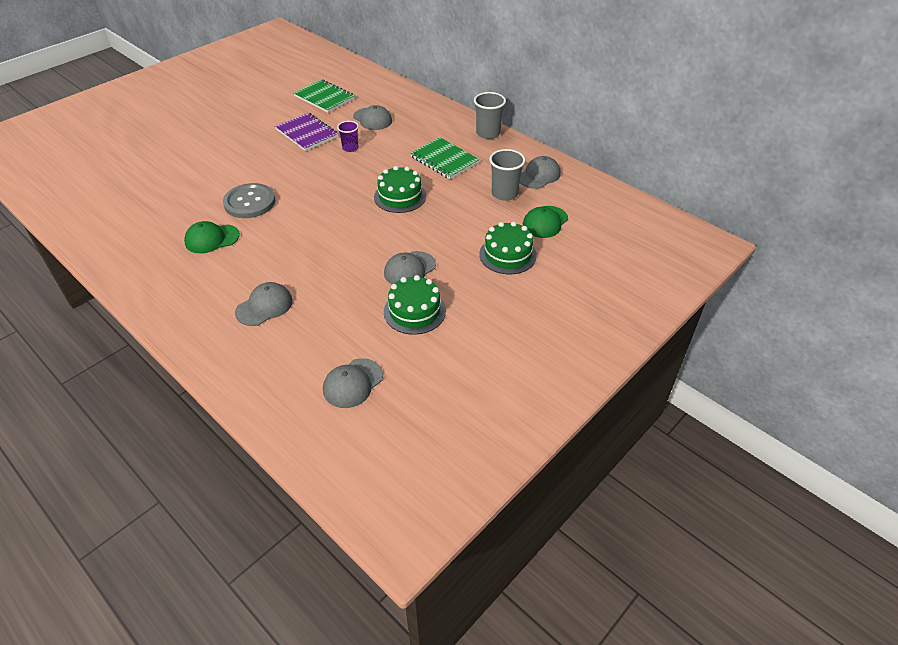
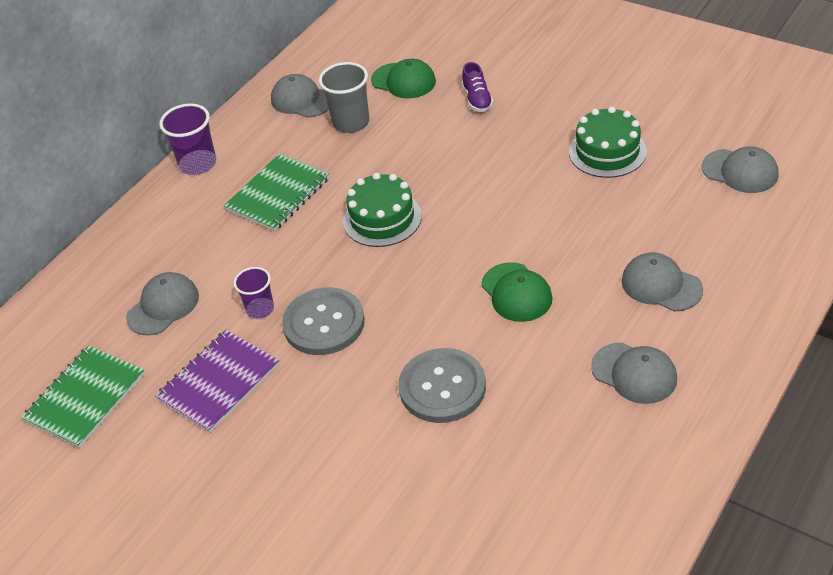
camera: 95 degrees left, 0 degrees up
green cap [184,221,240,253] -> green cap moved to [481,262,553,322]
grey cap [384,251,436,284] -> grey cap moved to [591,342,677,404]
grey cup [474,92,506,139] -> purple cup [159,104,216,175]
green cake [479,221,537,274] -> purple shoe [462,62,494,112]
none -> grey button [282,287,365,355]

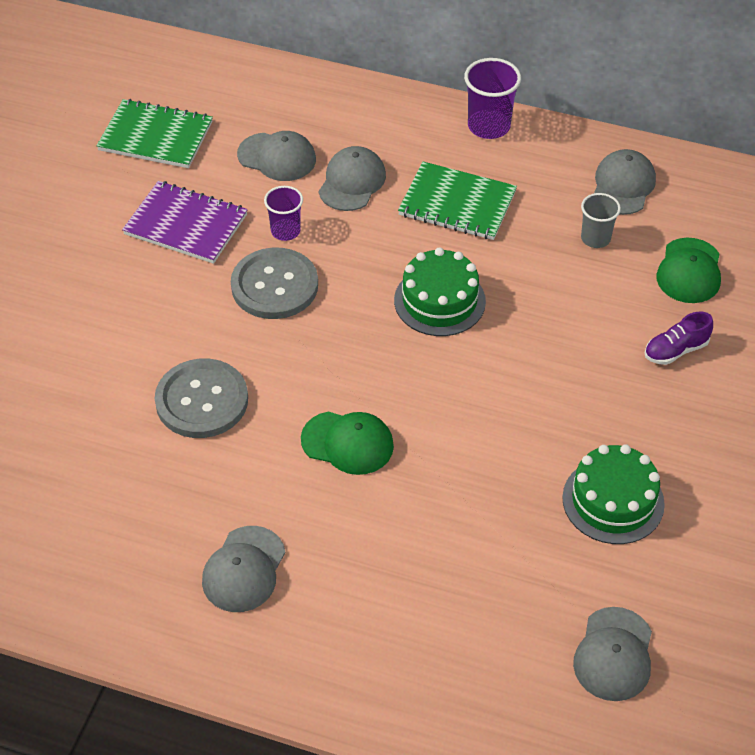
camera: 70 degrees right, 5 degrees up
grey cup [319,62,369,133] -> grey cup [581,193,621,248], size x0.65
green cap [481,262,553,322] -> green cap turned 120 degrees counterclockwise [301,412,394,475]
grey cap [622,252,703,311] -> grey cap moved to [319,146,386,211]

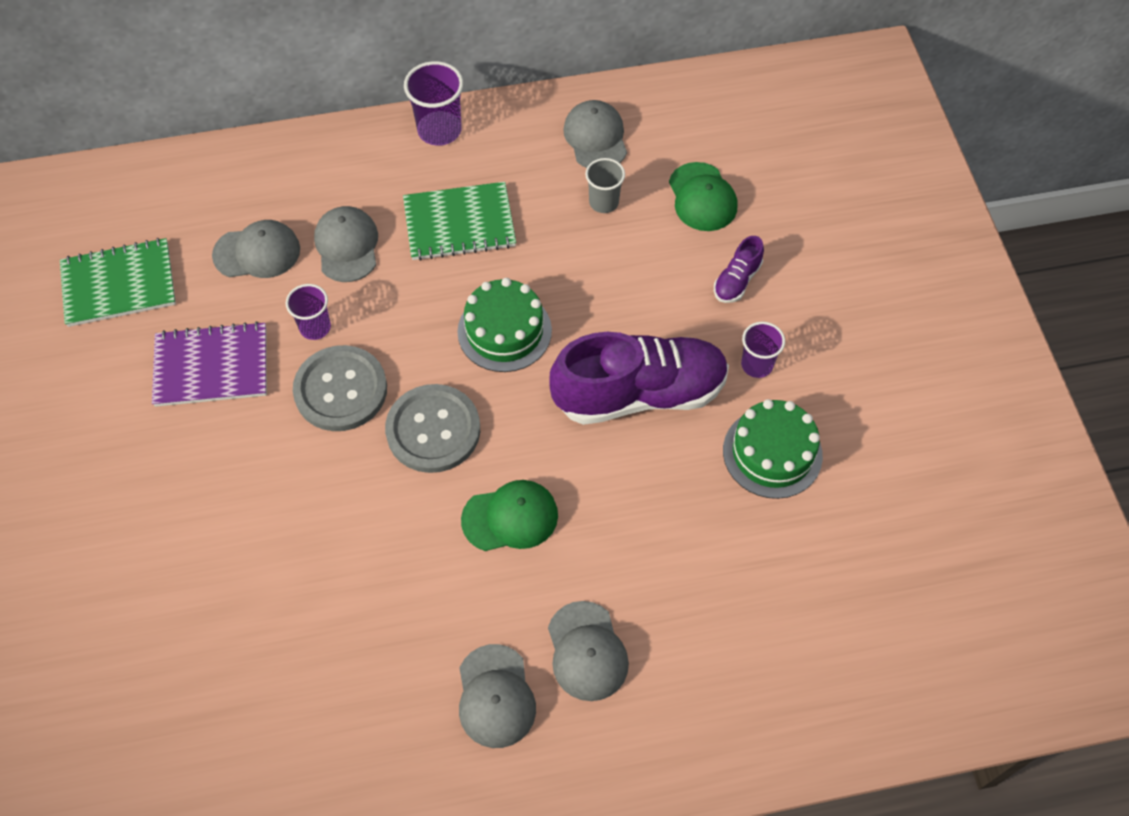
camera: 30 degrees left, 10 degrees up
grey button [155,359,248,438] -> grey button moved to [385,384,480,473]
grey cap [573,607,652,701] -> grey cap moved to [548,601,629,701]
none -> purple shoe [549,332,729,425]
none -> purple cup [741,322,785,378]

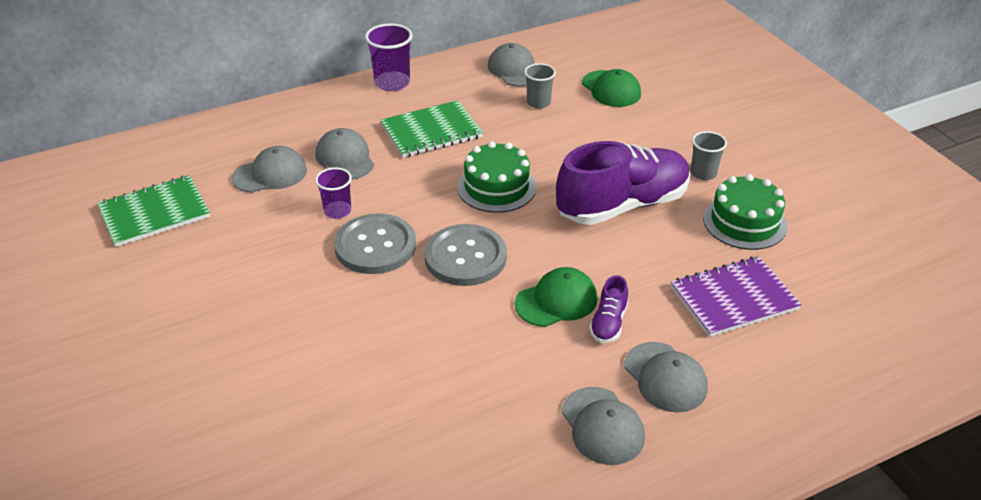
camera: 15 degrees left, 20 degrees down
purple notebook [152,321,267,407] -> purple notebook moved to [671,256,802,337]
purple shoe [714,236,764,303] -> purple shoe moved to [589,275,628,343]
purple cup [741,322,785,378] -> grey cup [691,131,727,180]

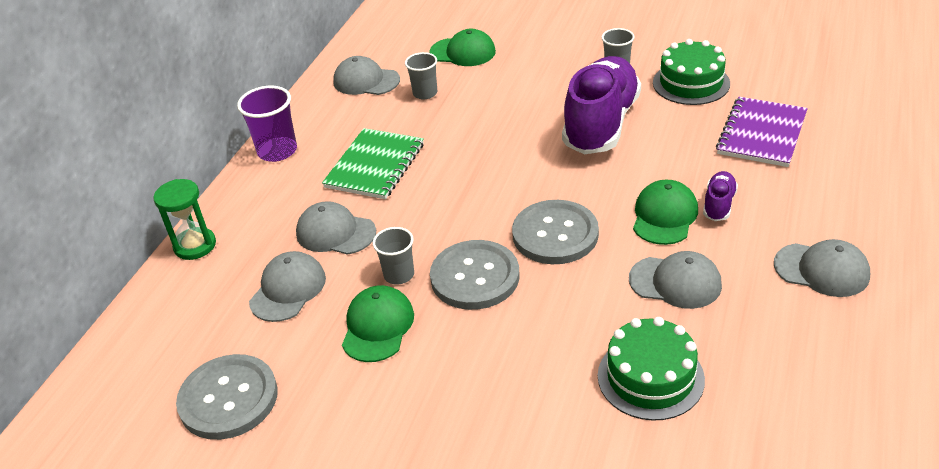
camera: 40 degrees left, 0 degrees up
green notebook [97,175,210,247] -> grey button [176,354,278,440]
purple cup [315,167,352,219] -> grey cup [373,227,414,285]
green cake [457,141,536,213] -> green cake moved to [598,317,705,421]
purple shoe [589,275,628,343] -> purple shoe turned 135 degrees counterclockwise [703,171,738,221]
grey cap [625,342,708,412] -> grey cap moved to [629,251,722,309]
none -> green hourglass [153,179,216,260]
none -> green cap [342,285,414,362]

